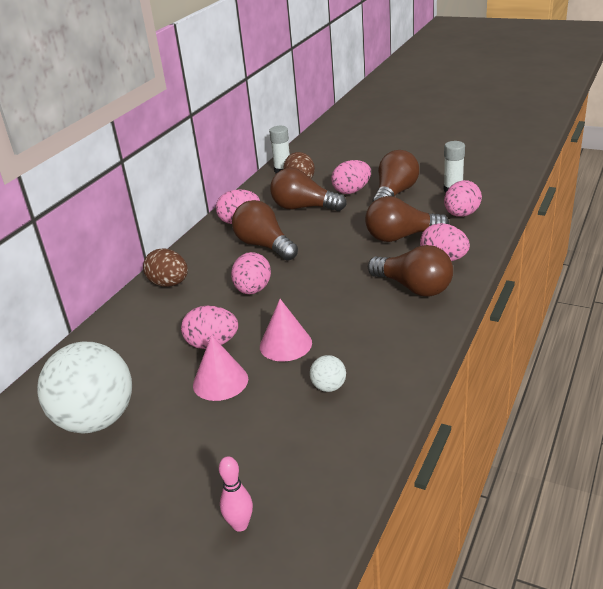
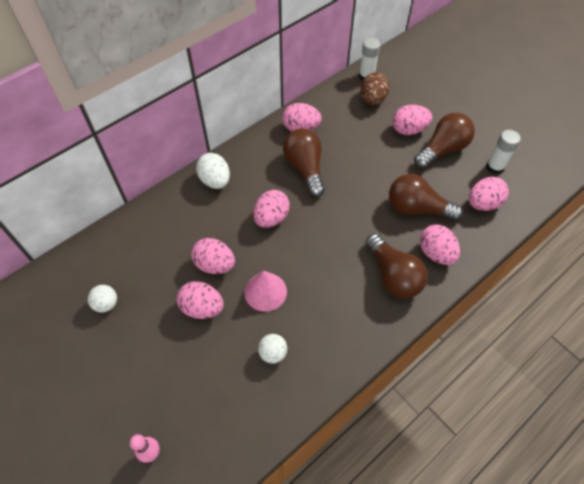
camera: 20 degrees right, 25 degrees up
white ball [37,342,132,434] -> white ball [88,285,117,313], size x0.42
brown egg [143,248,188,287] -> white egg [196,153,230,189]
pink cone [193,335,248,401] -> pink egg [177,281,224,319]
brown light bulb [270,168,347,211] -> none

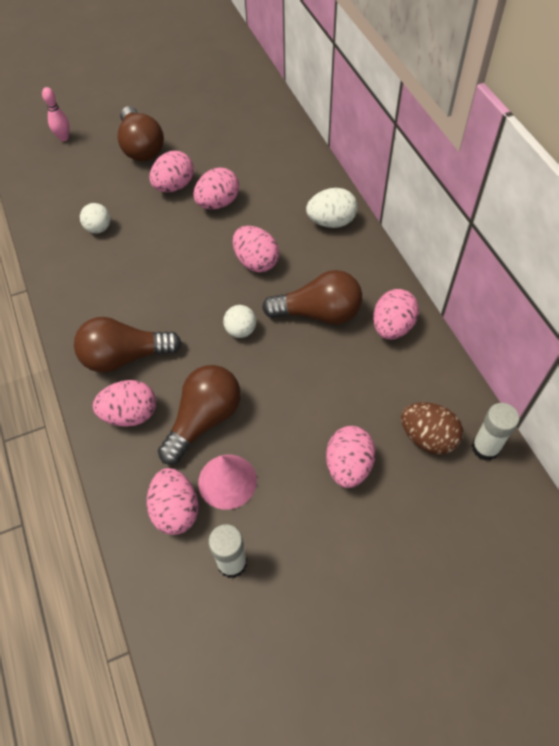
camera: 110 degrees right, 0 degrees up
white ball [88,285,117,313] -> white ball moved to [223,305,256,338]
pink cone [244,271,287,312] -> pink cone moved to [198,455,257,510]
brown light bulb [414,113,475,169] -> brown light bulb moved to [117,106,164,162]

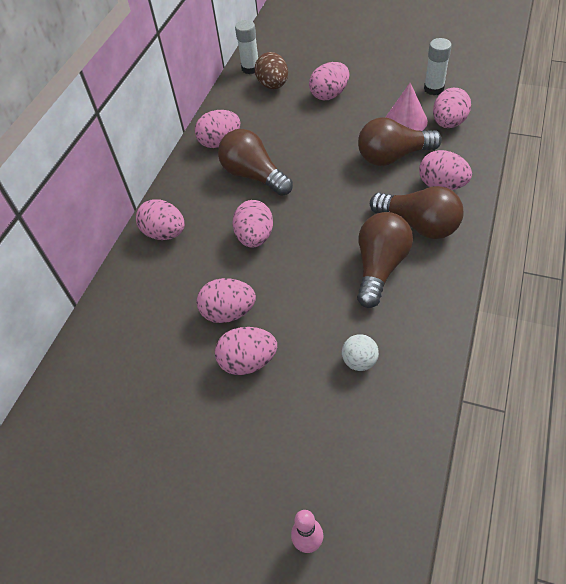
camera: 135 degrees left, 5 degrees down
brown light bulb [117,106,164,162] -> brown light bulb moved to [357,212,413,308]
white ball [223,305,256,338] -> none
white egg [306,188,358,228] -> pink egg [136,199,185,240]

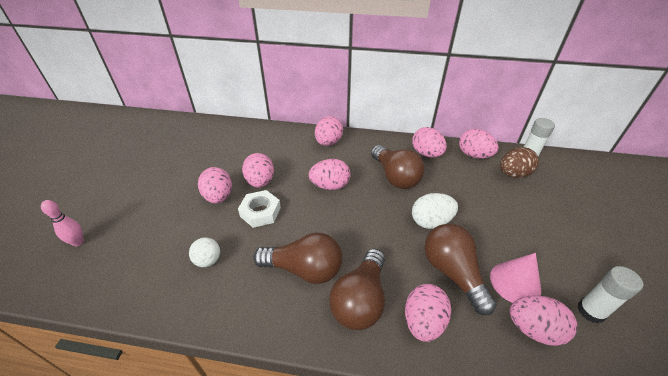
camera: 75 degrees right, 10 degrees down
brown light bulb [218,129,293,196] -> brown light bulb turned 120 degrees clockwise [371,145,425,189]
pink egg [309,62,349,100] -> pink egg moved to [459,129,499,159]
none -> white nut [238,190,281,228]
none -> white egg [412,193,458,229]

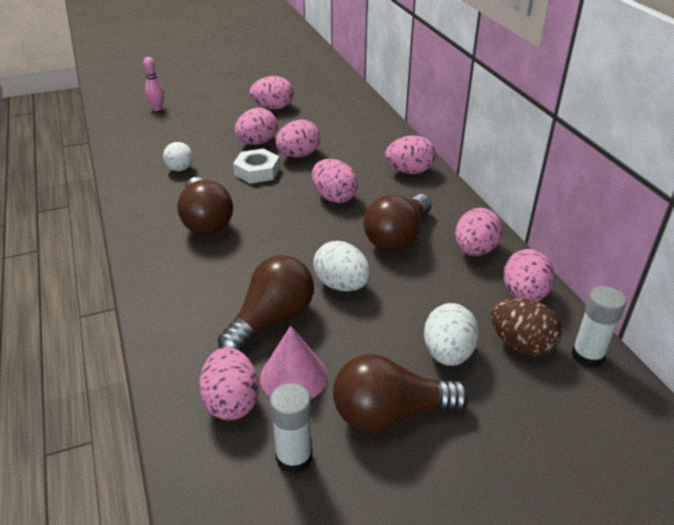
camera: 60 degrees right, 5 degrees down
brown light bulb [329,249,385,330] -> brown light bulb moved to [333,354,469,432]
pink egg [405,284,451,342] -> pink egg moved to [250,76,293,109]
none -> white egg [424,303,479,366]

